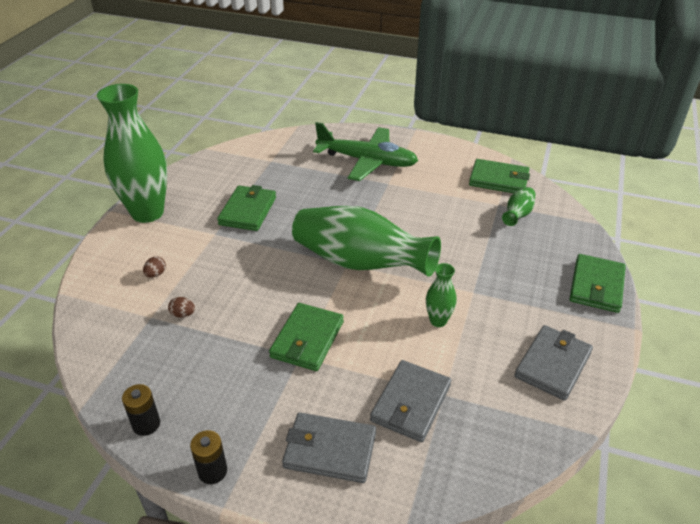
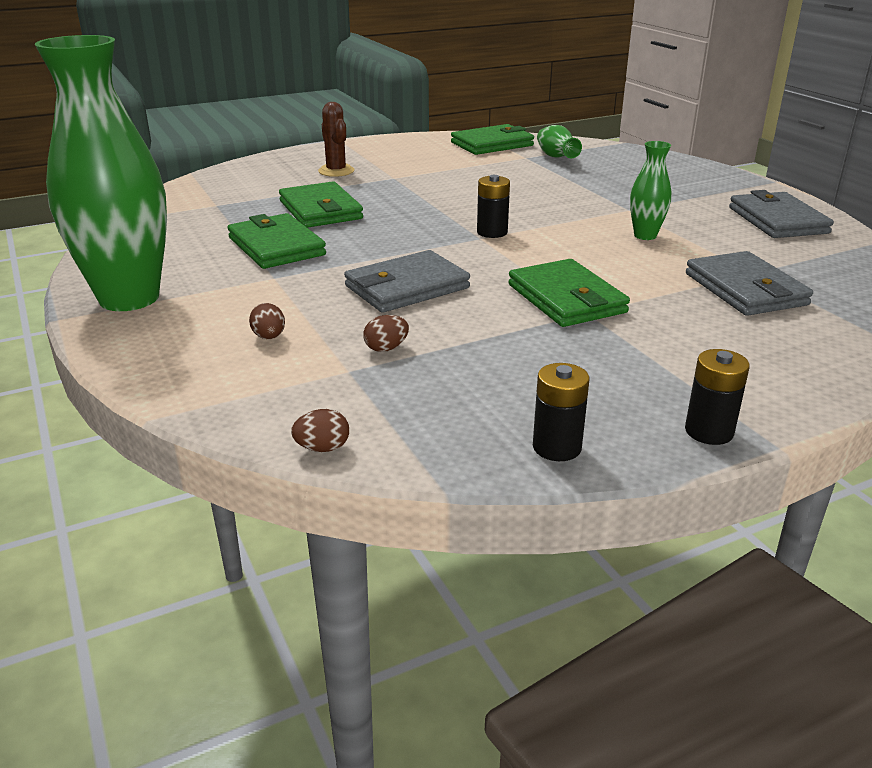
camera: 45 degrees left, 10 degrees down
grey wallet [282,413,376,483] -> grey wallet moved to [344,250,470,312]
green vase [292,206,441,277] -> black battery [477,175,510,238]
green plane [313,122,418,181] -> brown cactus [318,102,354,177]
green wallet [570,254,626,313] -> green wallet moved to [279,181,363,228]
none -> brown egg [291,409,349,452]

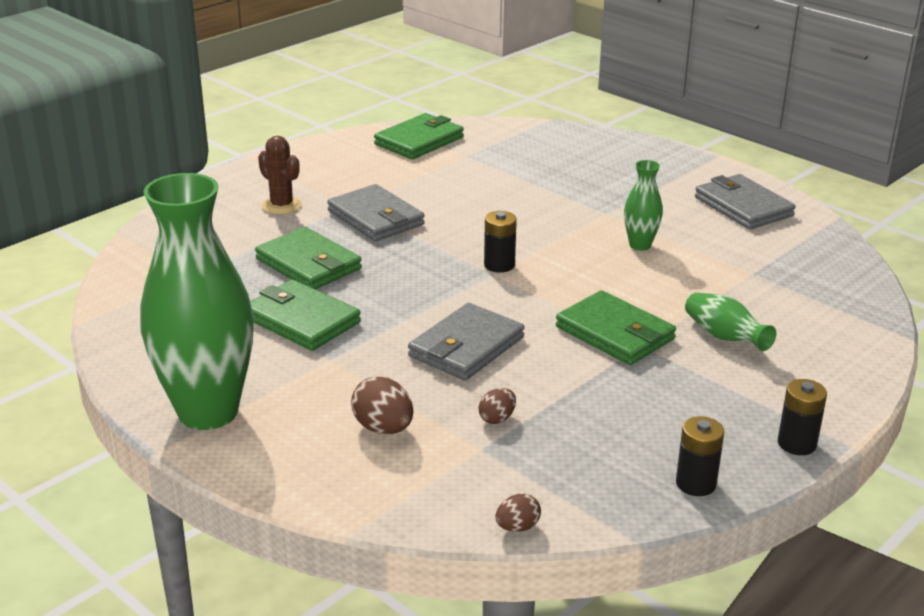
camera: 20 degrees left, 0 degrees up
brown egg [249,303,285,339] -> brown egg [351,376,413,434], size x1.65
green vase [537,125,582,158] -> green vase moved to [685,292,776,351]
grey wallet [686,251,813,316] -> grey wallet moved to [327,184,425,242]

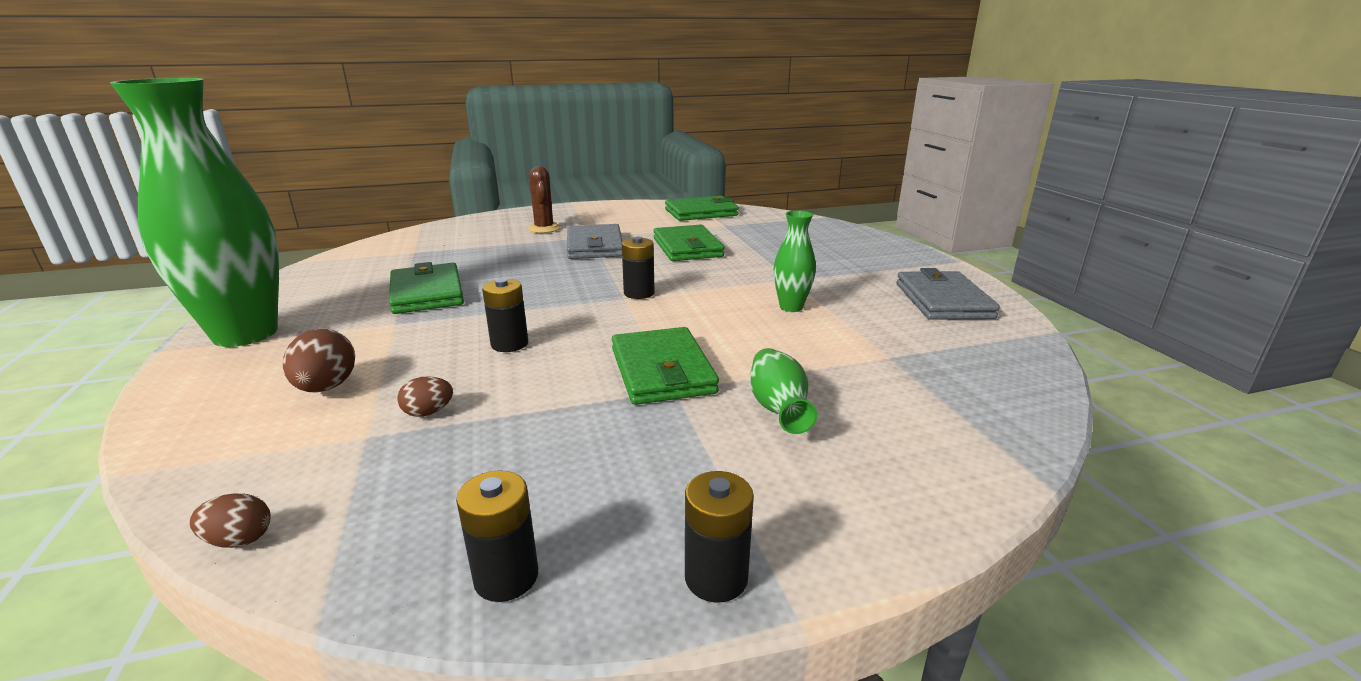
camera: 30 degrees right, 5 degrees down
green wallet [255,227,362,289] -> green wallet moved to [653,225,724,261]
grey wallet [408,303,525,381] -> black battery [482,278,528,352]

